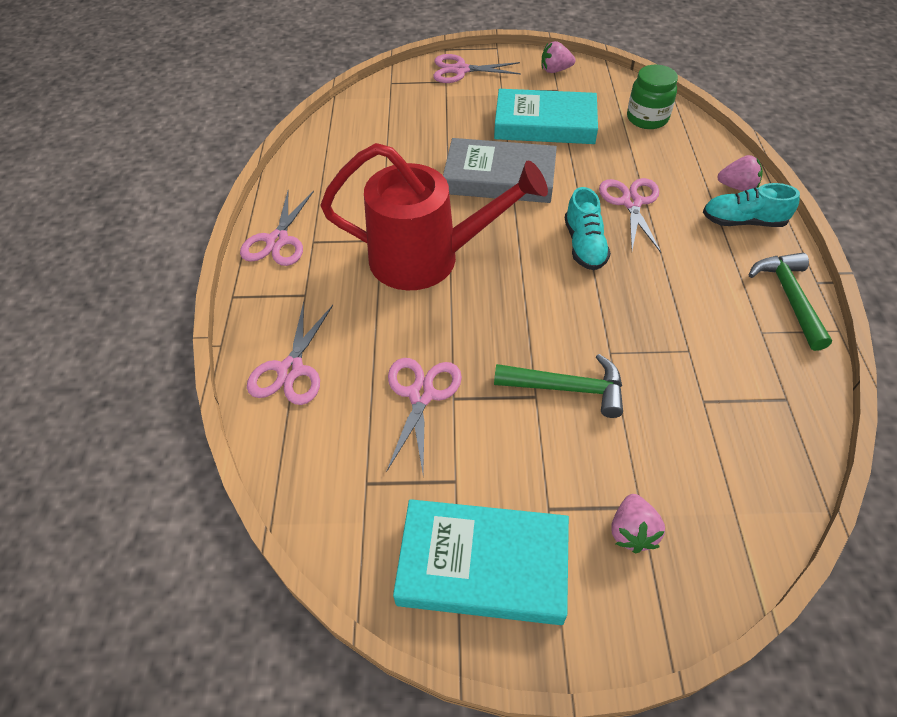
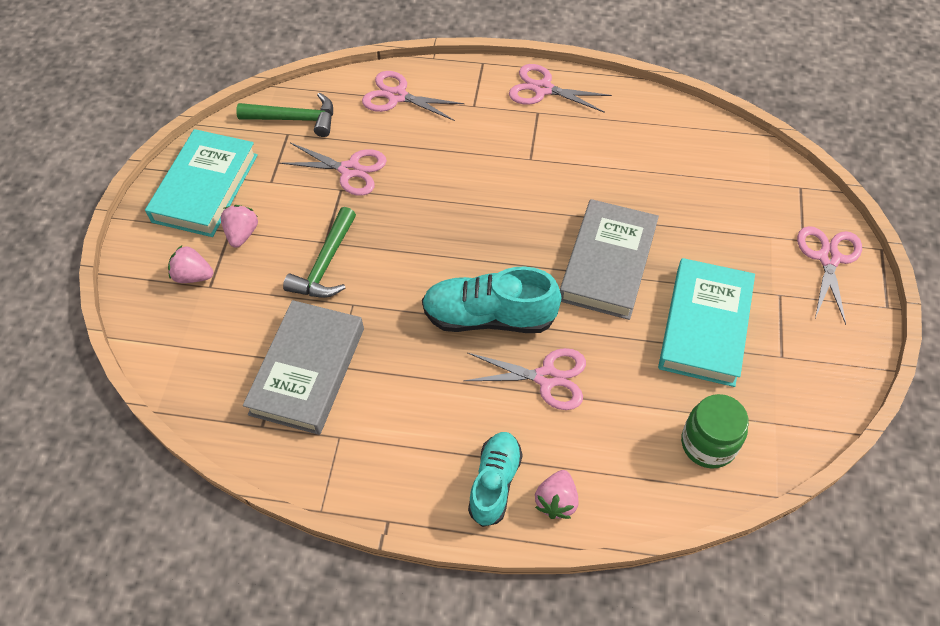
camera: 100 degrees right, 5 degrees up
red watering can [320,143,548,291] -> none
pink strawberry [542,41,575,73] -> pink strawberry moved to [221,205,258,248]
turquoise shoe [565,187,611,270] -> turquoise shoe [422,267,561,333], size x1.50
green hammer [749,253,832,351] -> green hammer moved to [236,92,333,137]
none -> grey book [243,300,364,435]

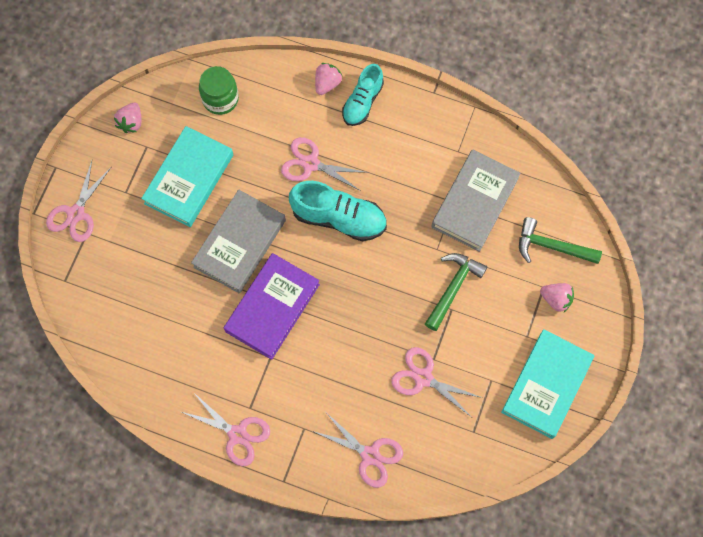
camera: 170 degrees left, 15 degrees up
pink strawberry [221,205,258,248] -> pink strawberry moved to [114,103,142,133]
green hammer [236,92,333,137] -> green hammer moved to [519,217,602,264]
none -> purple book [224,253,320,360]

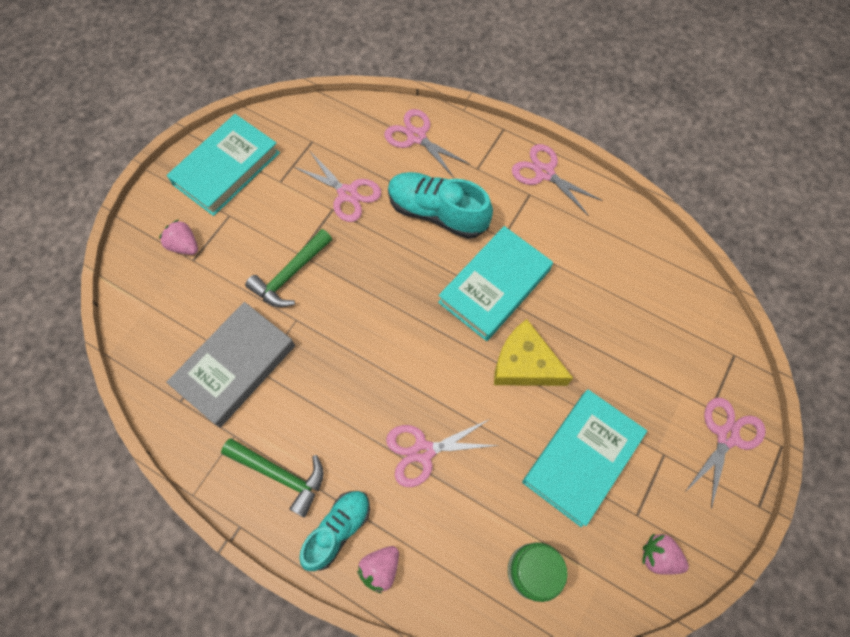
camera: 170 degrees left, 5 degrees down
pink strawberry [114,103,142,133] -> pink strawberry turned 90 degrees counterclockwise [643,534,689,575]
grey book [191,190,286,293] -> yellow cheese [494,319,573,386]
purple book [224,253,320,360] -> turquoise book [438,226,553,341]
pink scissors [281,137,369,191] -> pink scissors turned 135 degrees clockwise [386,419,499,487]
turquoise shoe [289,181,387,241] -> turquoise shoe moved to [388,172,493,239]
green hammer [519,217,602,264] -> green hammer moved to [221,438,324,518]

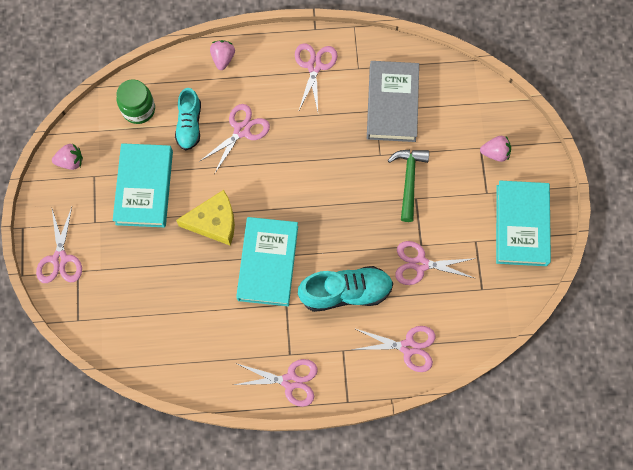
camera: 145 degrees right, 5 degrees up
green hammer [221,438,324,518] -> pink scissors [295,43,338,112]
turquoise shoe [299,491,370,571] -> turquoise shoe moved to [175,88,201,150]

